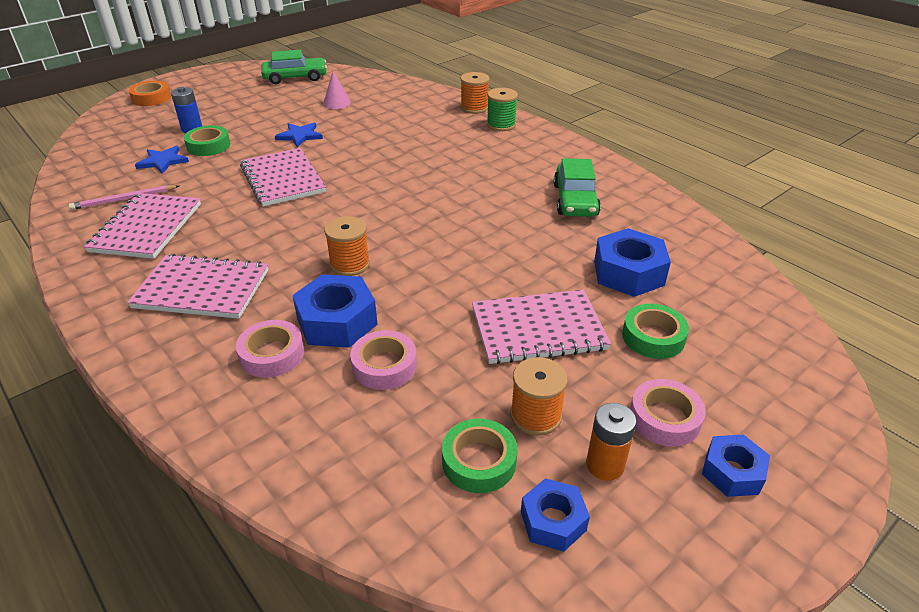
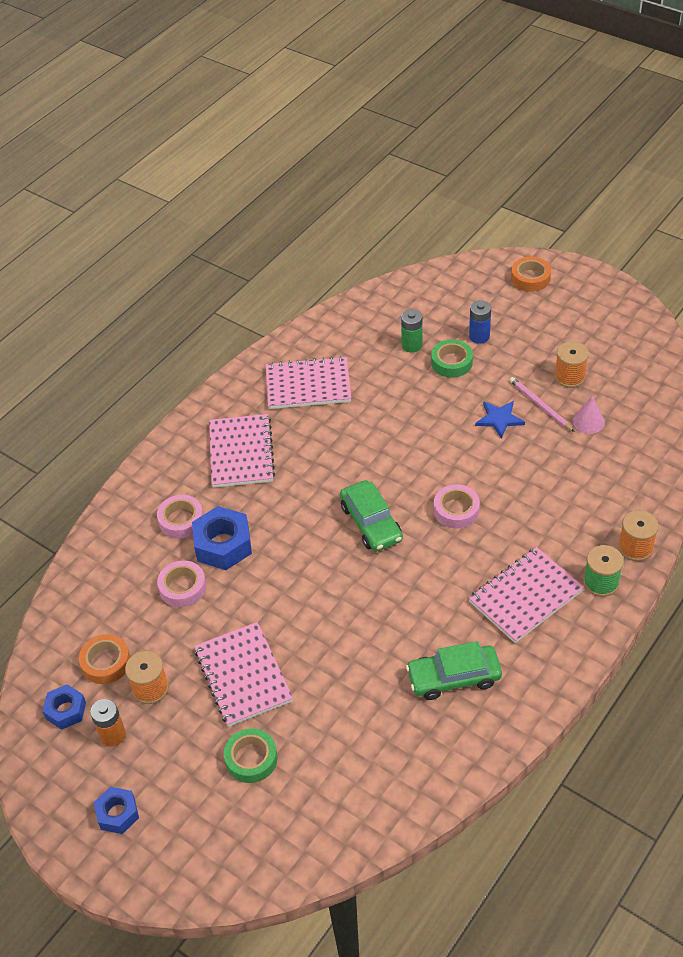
camera: 80 degrees right, 10 degrees up
pink pencil [69,185,179,210] -> pink pencil moved to [510,377,574,432]
blue star [135,146,189,174] -> green battery [401,309,422,353]
pink notebook [240,148,326,207] -> pink notebook moved to [468,547,584,643]
green car [261,50,327,84] -> green car moved to [340,480,403,552]
orange spool [324,216,370,276] -> orange spool moved to [554,341,589,388]
green tape [442,419,518,493] -> orange tape [79,634,130,684]
blue nut [594,228,671,297] -> none
pink tape [630,379,706,447] -> pink tape moved to [434,484,480,528]

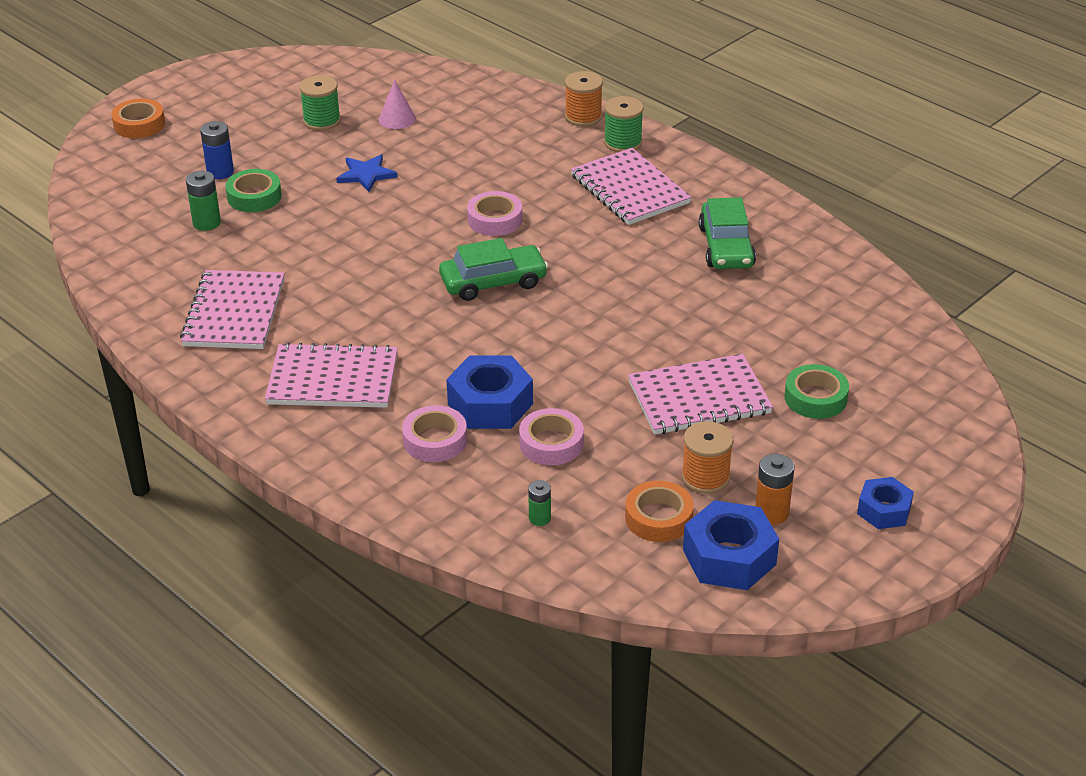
camera: 85 degrees left, 10 degrees down
blue nut [42,684,86,730] -> blue nut [683,500,779,590], size x1.63
pink pencil [510,377,574,432] -> none
orange spool [554,341,589,388] -> green spool [299,75,341,131]
none -> green battery [528,480,551,526]

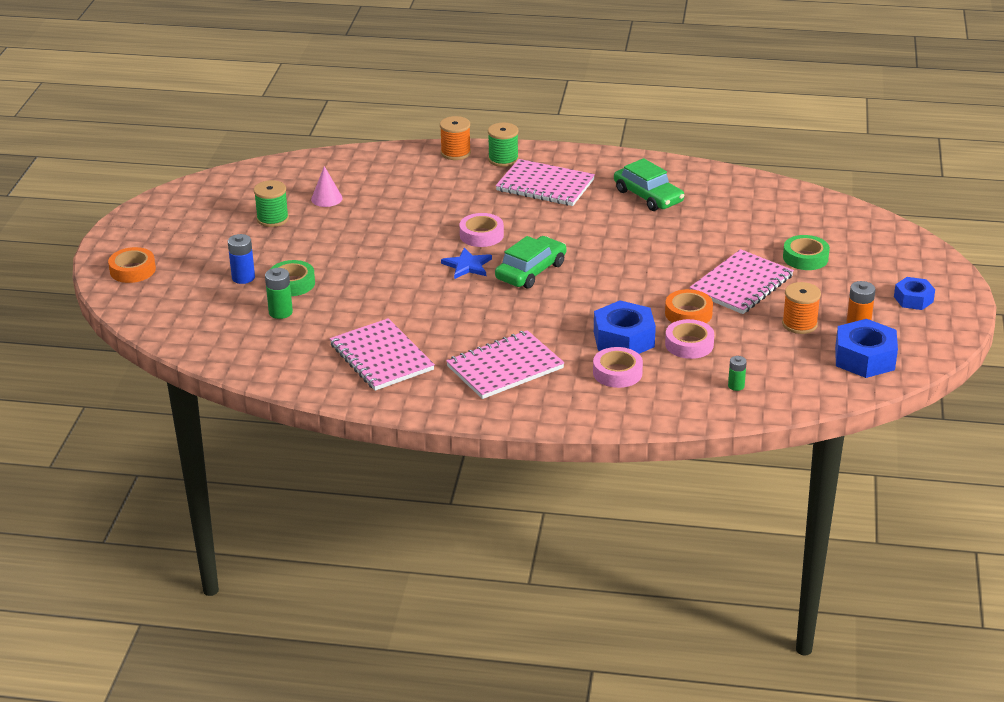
camera: 35 degrees left, 5 degrees down
blue star [336,155,398,192] -> blue star moved to [441,248,492,279]
orange tape [625,481,694,542] -> orange tape moved to [665,289,713,323]

